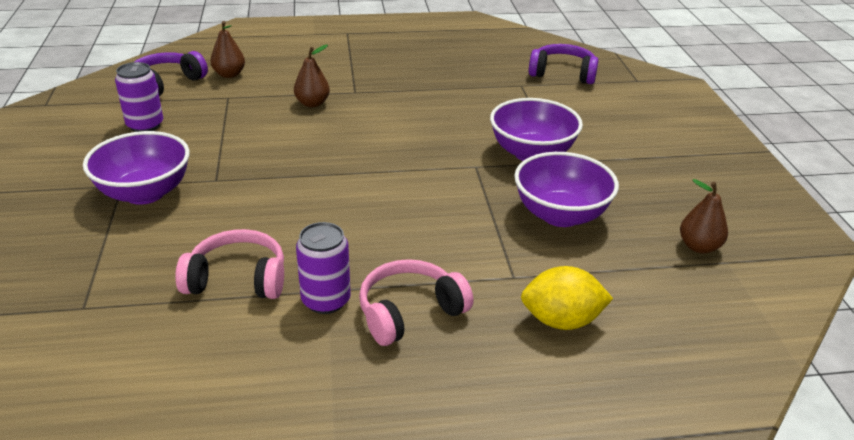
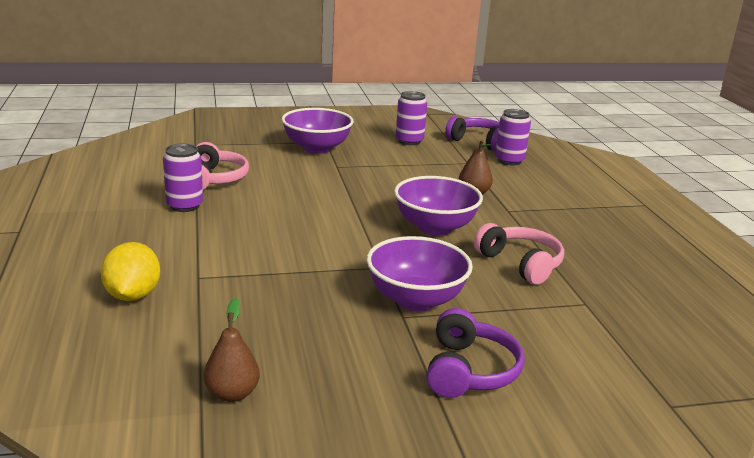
camera: 85 degrees right, 10 degrees down
brown pear [210,21,245,78] -> purple can [495,109,531,165]
pink headphones [359,259,473,346] -> pink headphones moved to [474,223,564,285]
purple bowl [514,152,619,227] -> purple bowl moved to [394,176,483,236]
purple headphones [529,44,598,84] -> purple headphones moved to [427,308,525,398]

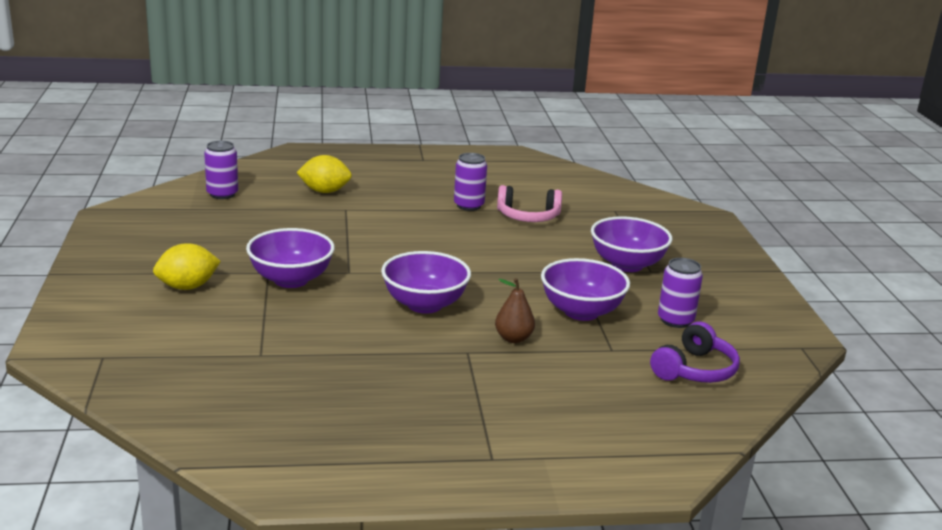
camera: 95 degrees right, 0 degrees up
brown pear [204,298,260,402] -> none
purple headphones [427,308,525,398] -> yellow lemon [153,243,221,290]
pink headphones [474,223,564,285] -> none
purple can [495,109,531,165] -> purple can moved to [204,140,238,199]
none -> purple bowl [541,258,630,321]

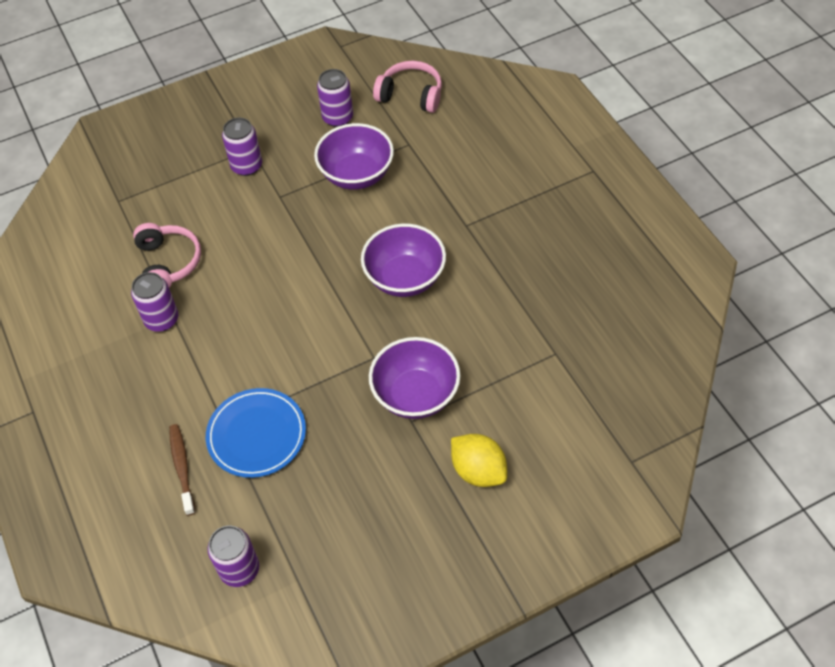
camera: 105 degrees left, 30 degrees up
yellow lemon [296,155,352,193] -> brown toothbrush [169,424,195,516]
brown pear [495,278,535,343] -> none
purple bowl [591,216,672,272] -> purple can [222,117,262,176]
purple headphones [650,322,740,383] -> pink headphones [373,61,442,113]
none -> blue plate [206,388,306,478]

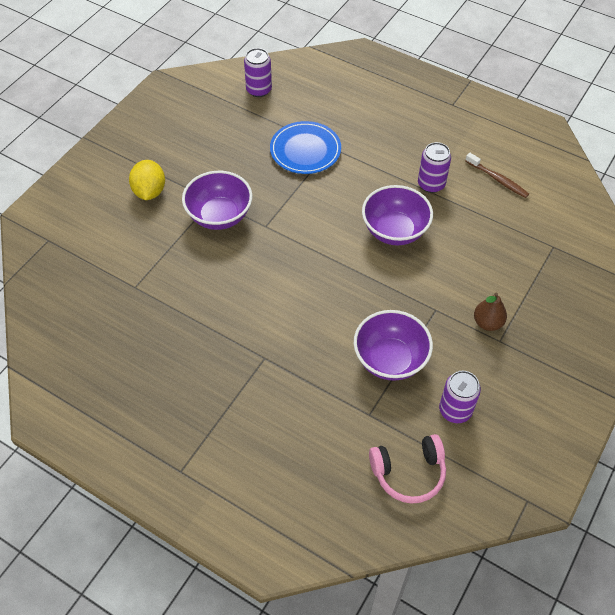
camera: 145 degrees right, 0 degrees up
pink headphones [133,223,201,288] -> none
brown toothbrush [169,424,195,516] -> brown toothbrush moved to [465,153,529,198]
purple can [222,117,262,176] -> brown pear [474,292,507,331]
purple bowl [361,224,446,297] -> purple bowl moved to [362,185,433,245]
yellow lemon [451,434,507,487] -> yellow lemon turned 75 degrees clockwise [129,160,165,200]

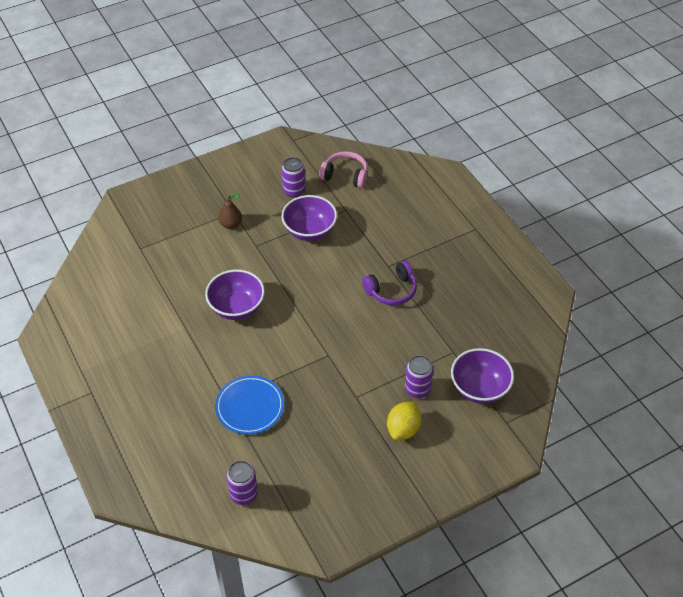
camera: 150 degrees left, 5 degrees down
purple bowl [182,171,252,230] -> purple bowl moved to [451,348,514,404]
purple can [418,142,451,193] -> purple can moved to [405,355,433,398]
brown toothbrush [465,153,529,198] -> none
none -> purple headphones [362,261,417,305]

